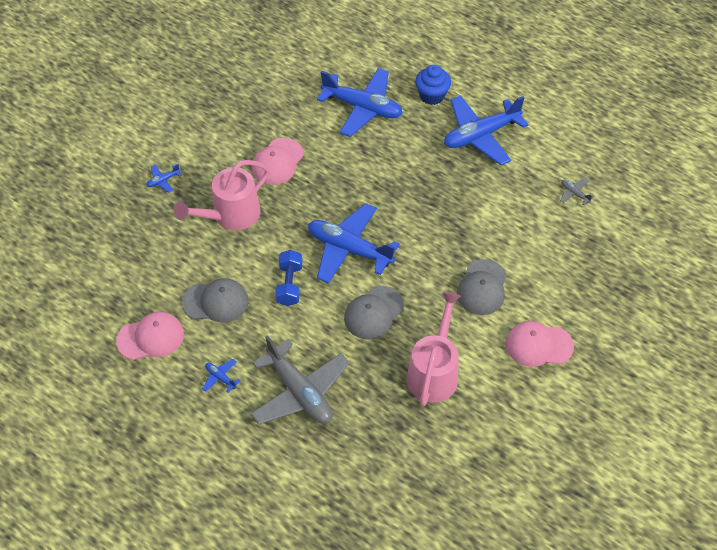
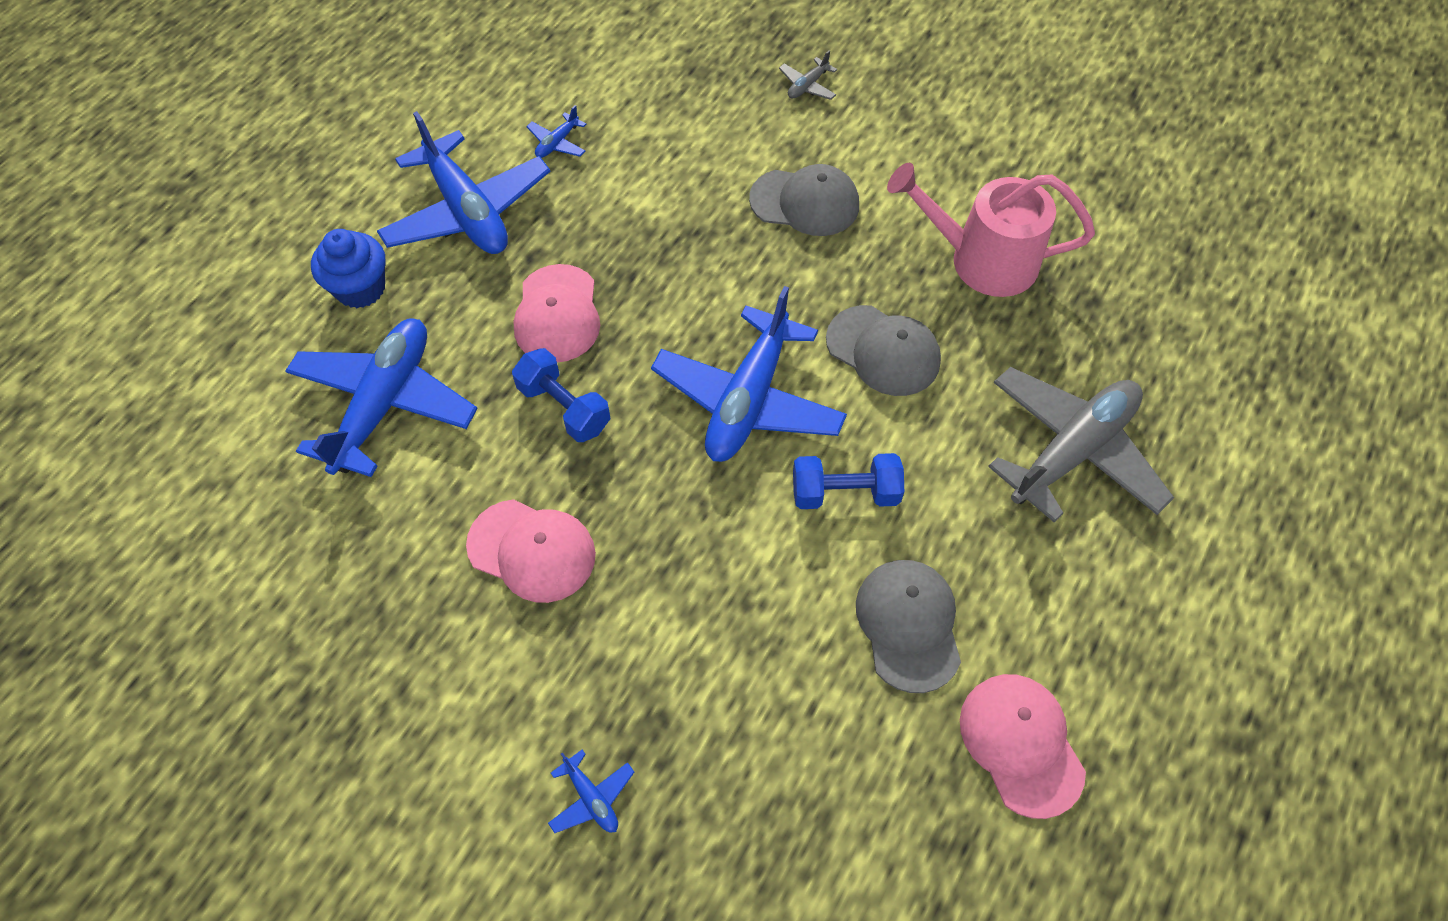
camera: 95 degrees left, 5 degrees up
pink watering can [174,160,270,230] -> none
blue plane [202,359,241,393] -> blue plane moved to [526,105,587,158]
pink cap [506,321,574,367] -> pink cap moved to [513,264,600,362]
grey plane [560,178,594,205] -> grey plane moved to [779,50,837,100]
none -> blue dumbbell [512,348,611,442]

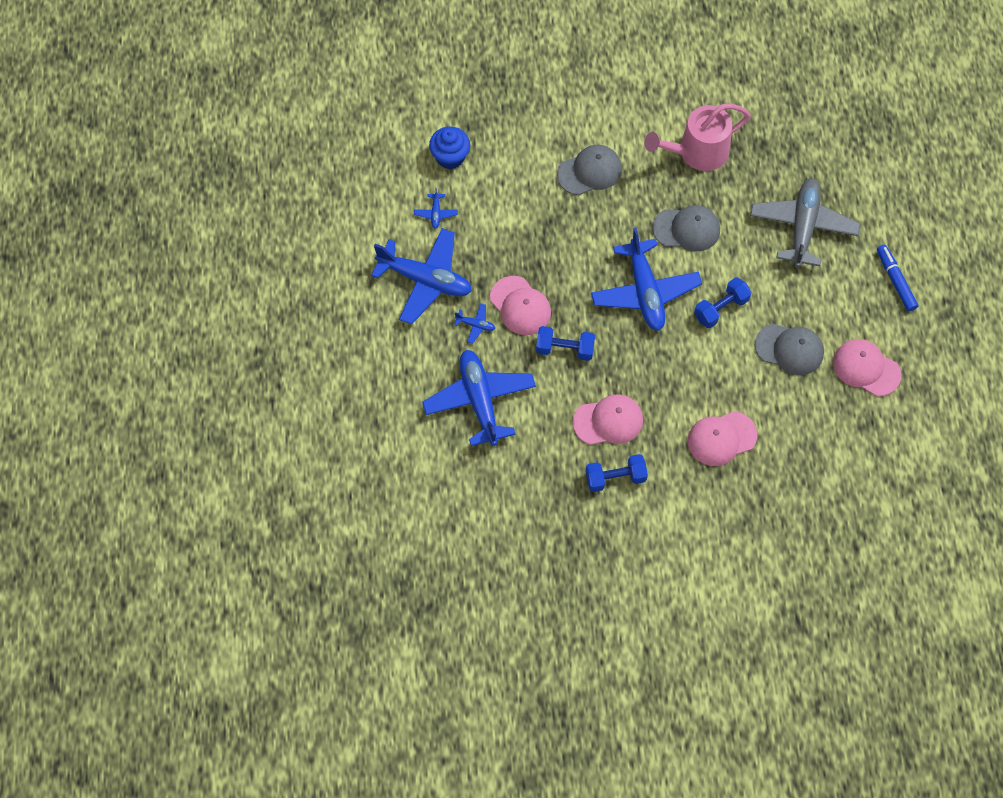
camera: 35 degrees left, 5 degrees up
blue cupcake [311,229,386,308] -> blue cupcake moved to [429,126,470,169]
blue plane [548,750,634,833] -> blue plane moved to [454,304,495,344]
grey plane [779,50,837,100] -> none
grey cap [856,560,961,693] -> grey cap turned 150 degrees clockwise [755,324,824,375]
none -> blue dumbbell [585,454,648,492]
none -> pink cap [688,411,757,466]
none -> blue marker [877,245,918,312]

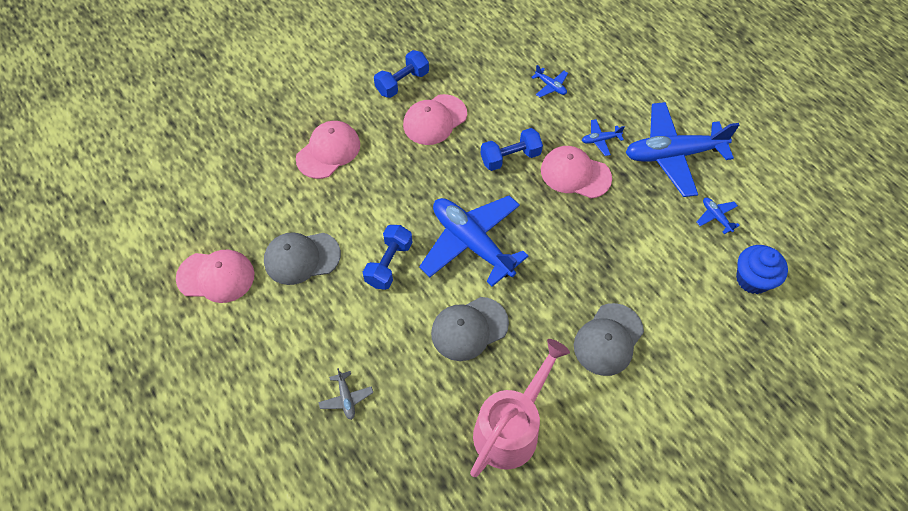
camera: 150 degrees right, 5 degrees down
blue plane [422,350,536,446] -> blue plane [531,65,568,97], size x0.40
grey plane [750,178,860,268] -> grey plane [318,368,373,420], size x0.40
blue marker [877,245,918,312] -> none

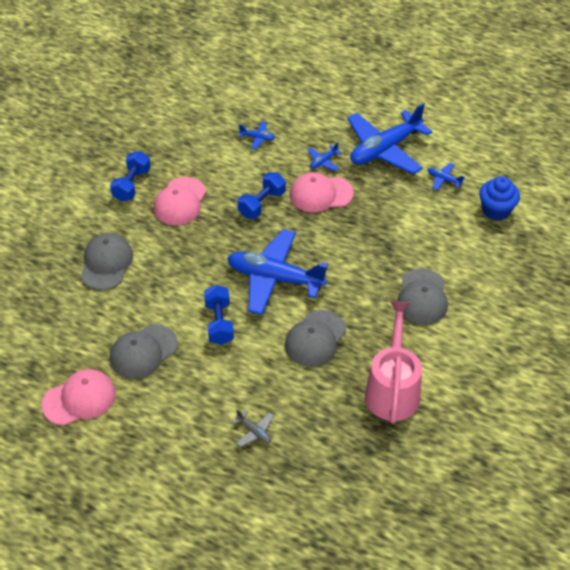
camera: 30 degrees left, 10 degrees down
pink cap [296,121,360,179] -> grey cap [80,233,133,290]

